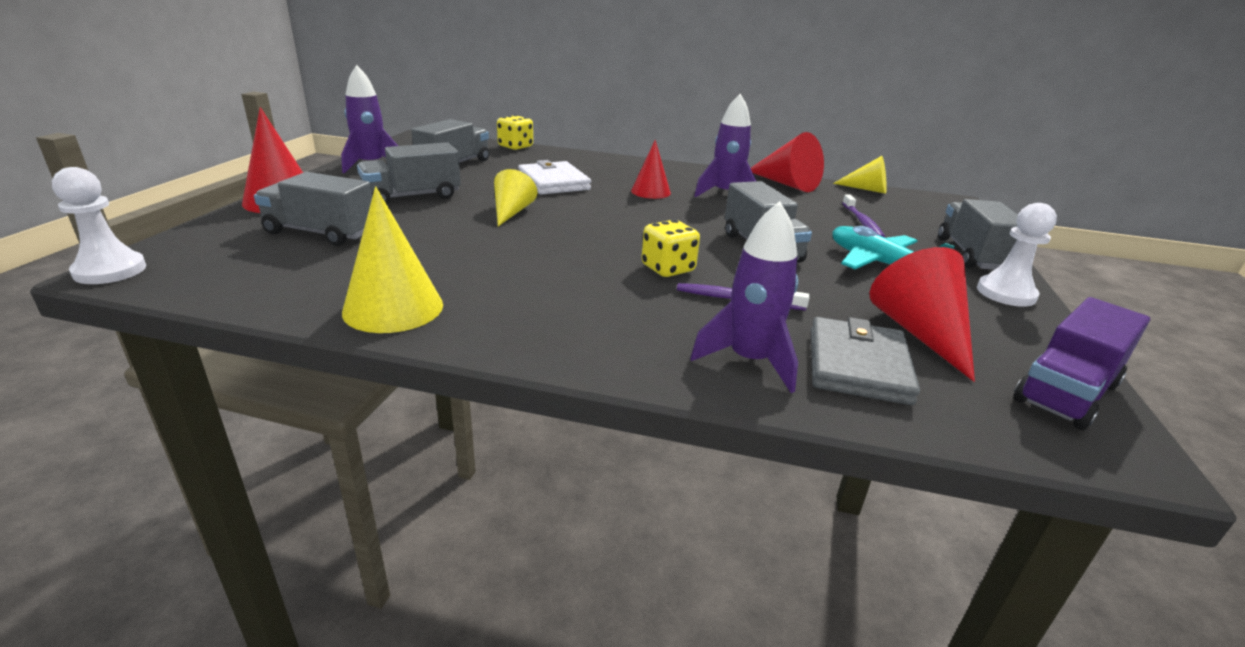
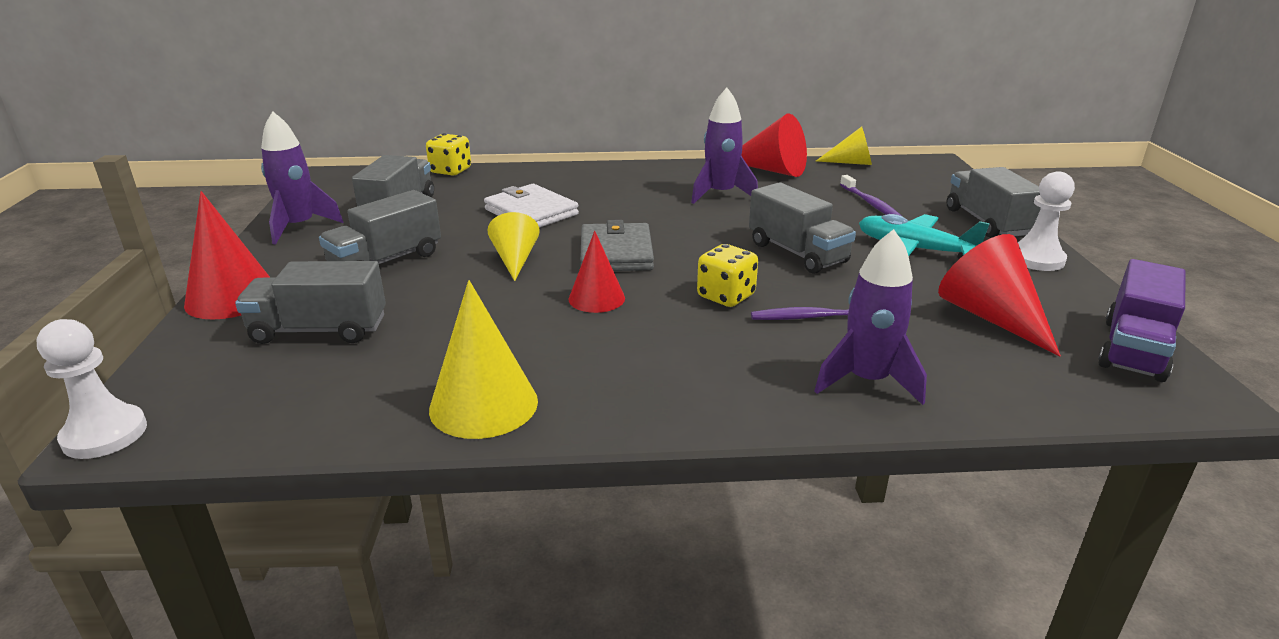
camera: 15 degrees left, 0 degrees up
red cone [631,140,671,199] -> red cone moved to [569,231,625,313]
grey wallet [811,317,920,405] -> grey wallet moved to [580,220,654,271]

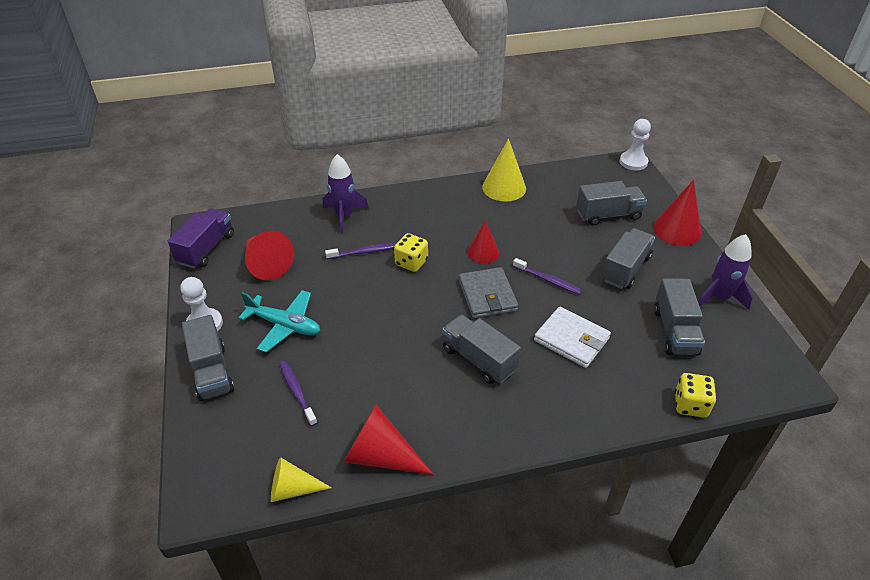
camera: 170 degrees right, 15 degrees up
yellow cone [487,212,540,281] -> purple toothbrush [513,258,582,295]
purple rocket [691,88,758,204] -> none
grey truck [749,182,856,274] -> grey truck moved to [442,314,521,384]

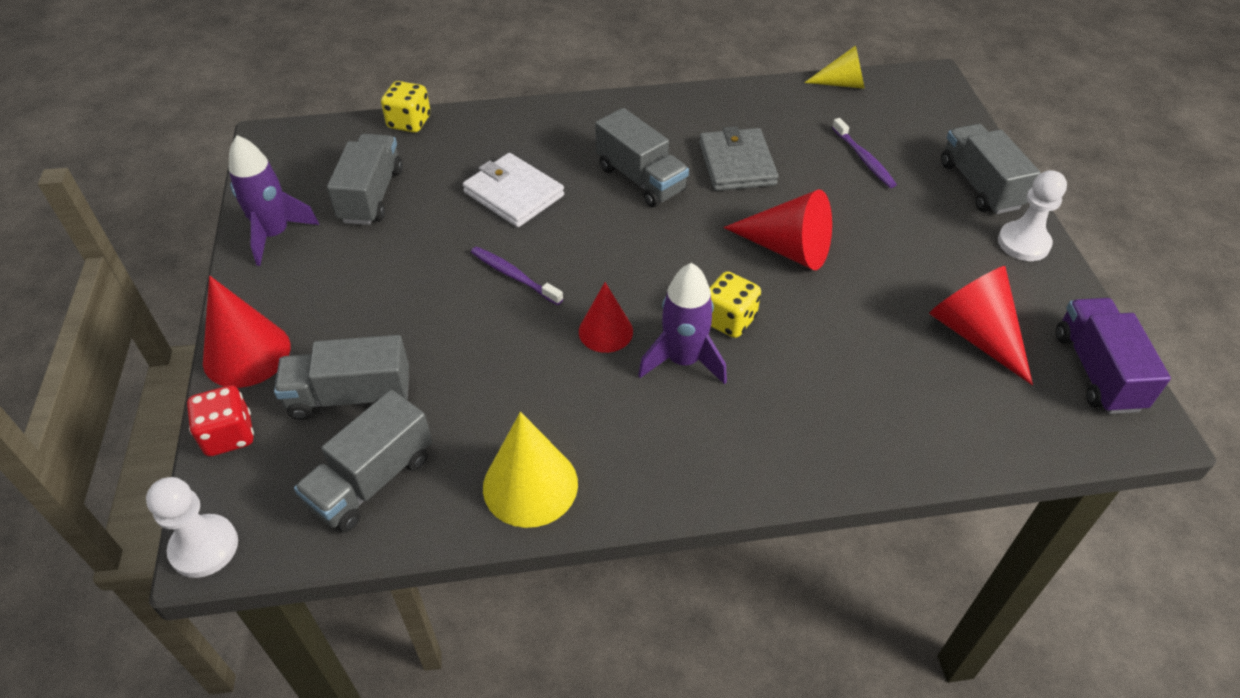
camera: 175 degrees left, 5 degrees up
purple truck [168,208,234,269] -> purple truck turned 150 degrees clockwise [1056,298,1171,414]
turquoise plane [239,290,320,353] -> none
purple rocket [323,154,369,234] -> purple rocket moved to [638,263,727,385]
purple toothbrush [325,243,397,259] -> none
red cone [344,405,434,475] -> red cone moved to [723,189,832,270]
grey wallet [459,267,518,319] -> grey wallet moved to [699,126,778,191]
grey truck [602,228,655,289] -> grey truck moved to [294,390,432,532]
none -> red dice [187,385,254,456]

